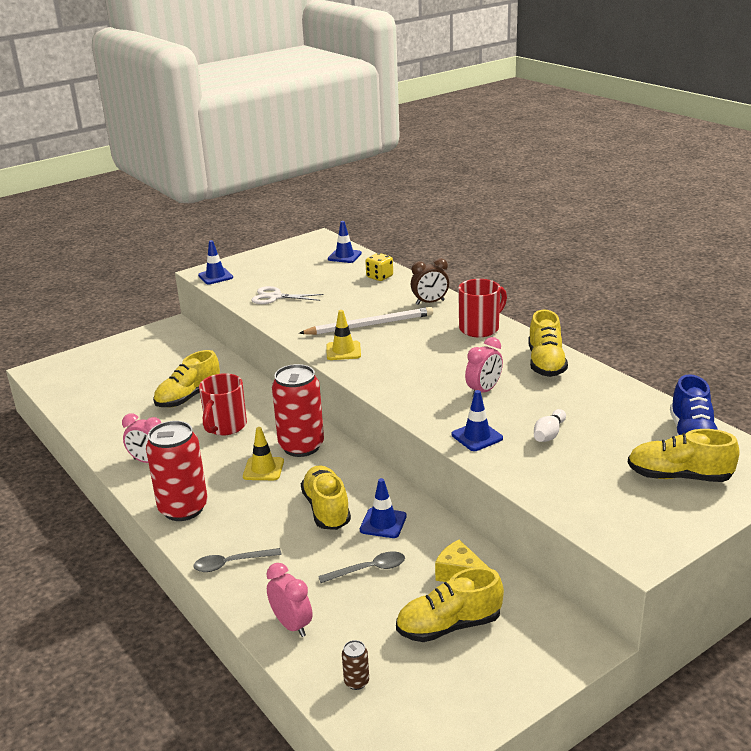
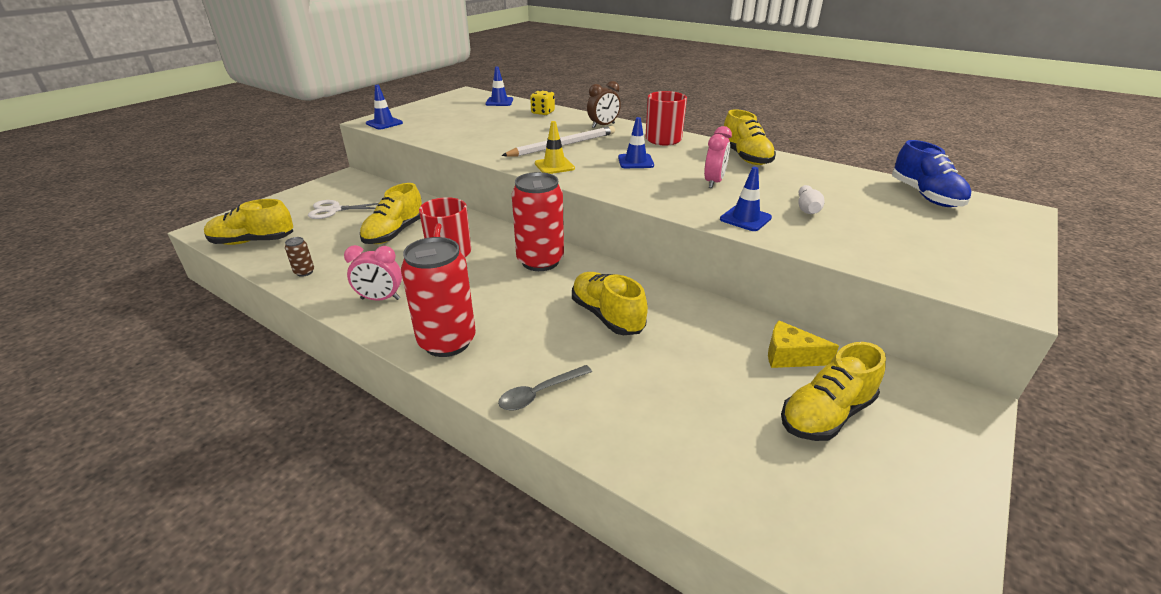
camera: 20 degrees left, 5 degrees up
yellow traffic cone [243,427,284,480] -> none
white scissors [251,286,324,304] -> white scissors moved to [308,200,379,219]
pink clock [266,563,312,637] -> none
grey spoon [318,551,405,583] -> none
brown can [342,640,369,690] -> brown can moved to [285,237,314,277]
blue traffic cone [360,478,407,538] -> blue traffic cone moved to [618,117,654,168]
yellow shoe [627,429,740,482] -> yellow shoe moved to [204,199,293,245]

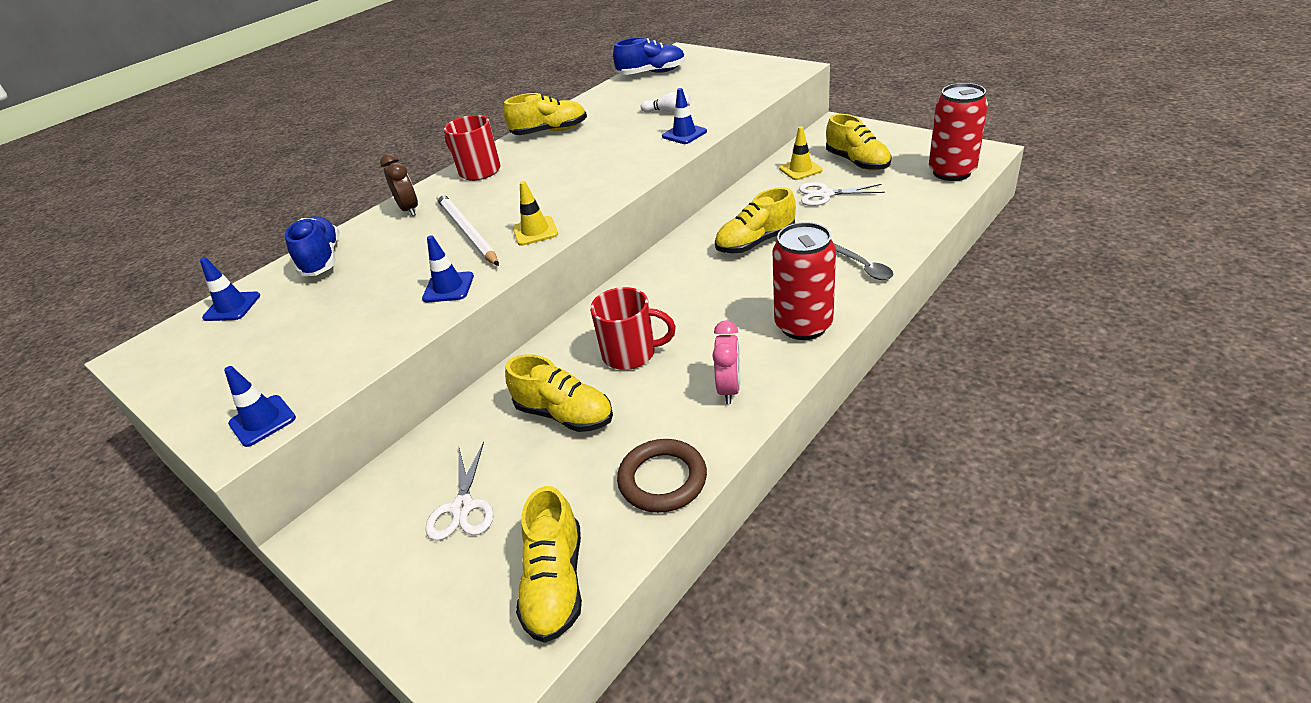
camera: 80 degrees left, 5 degrees up
brown can [285,237,314,277] -> brown ring [617,439,707,513]
red can [512,172,564,271] -> red can moved to [929,83,988,181]
yellow dice [530,90,555,115] -> blue shoe [285,216,339,276]
blue traffic cone [618,117,654,168] -> blue traffic cone moved to [422,235,474,303]
pink clock [704,126,732,188] -> none
yellow cheese [768,321,839,368] -> yellow traffic cone [779,127,822,180]
none -> white scissors [799,182,885,206]

